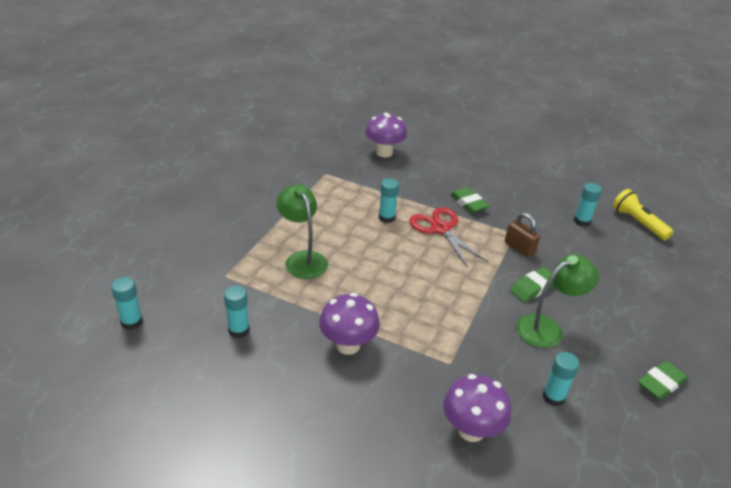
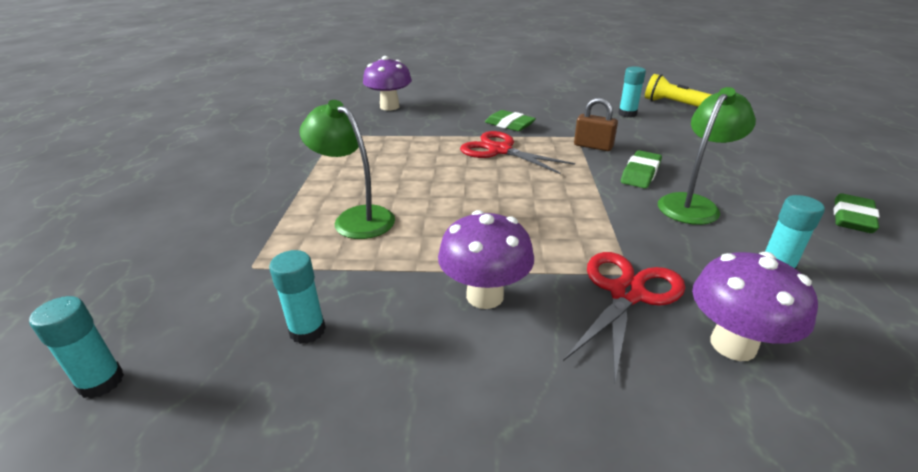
camera: 20 degrees left, 5 degrees down
turquoise glue stick [379,178,399,223] -> none
none -> red scissors [563,252,685,381]

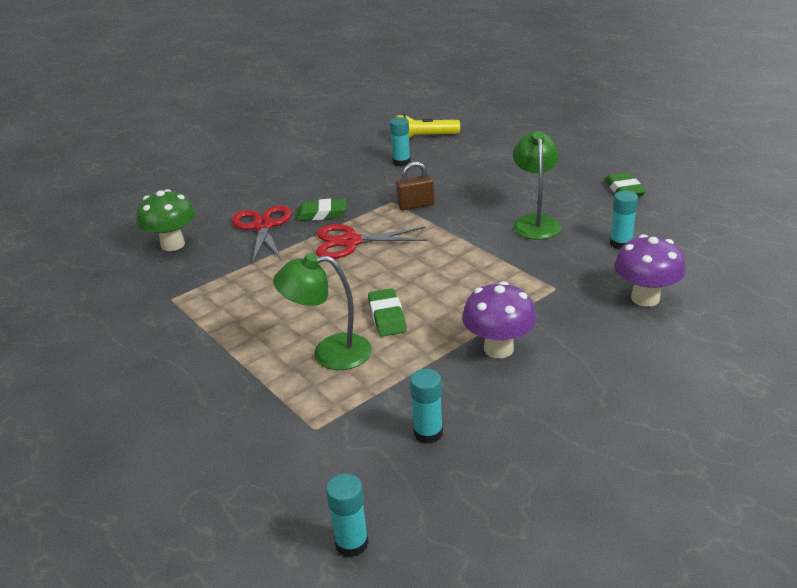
camera: 40 degrees left, 0 degrees up
purple mushroom [363,56,412,111] -> green mushroom [136,189,196,251]
red scissors [563,252,685,381] -> red scissors moved to [232,205,292,264]
green eraser [621,150,662,188] -> green eraser moved to [368,288,407,337]

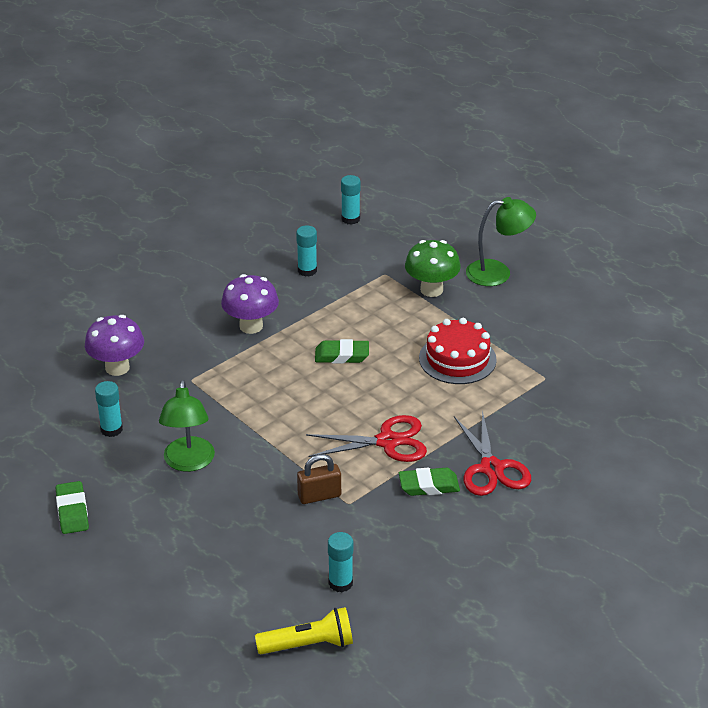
camera: 175 degrees right, 5 degrees up
green mushroom [136,189,196,251] -> green mushroom moved to [405,240,461,297]
green lamp [273,253,372,370] -> green lamp moved to [466,197,536,286]
green eraser [368,288,407,337] -> green eraser turned 75 degrees counterclockwise [315,339,369,363]
none -> red cake [419,318,497,384]

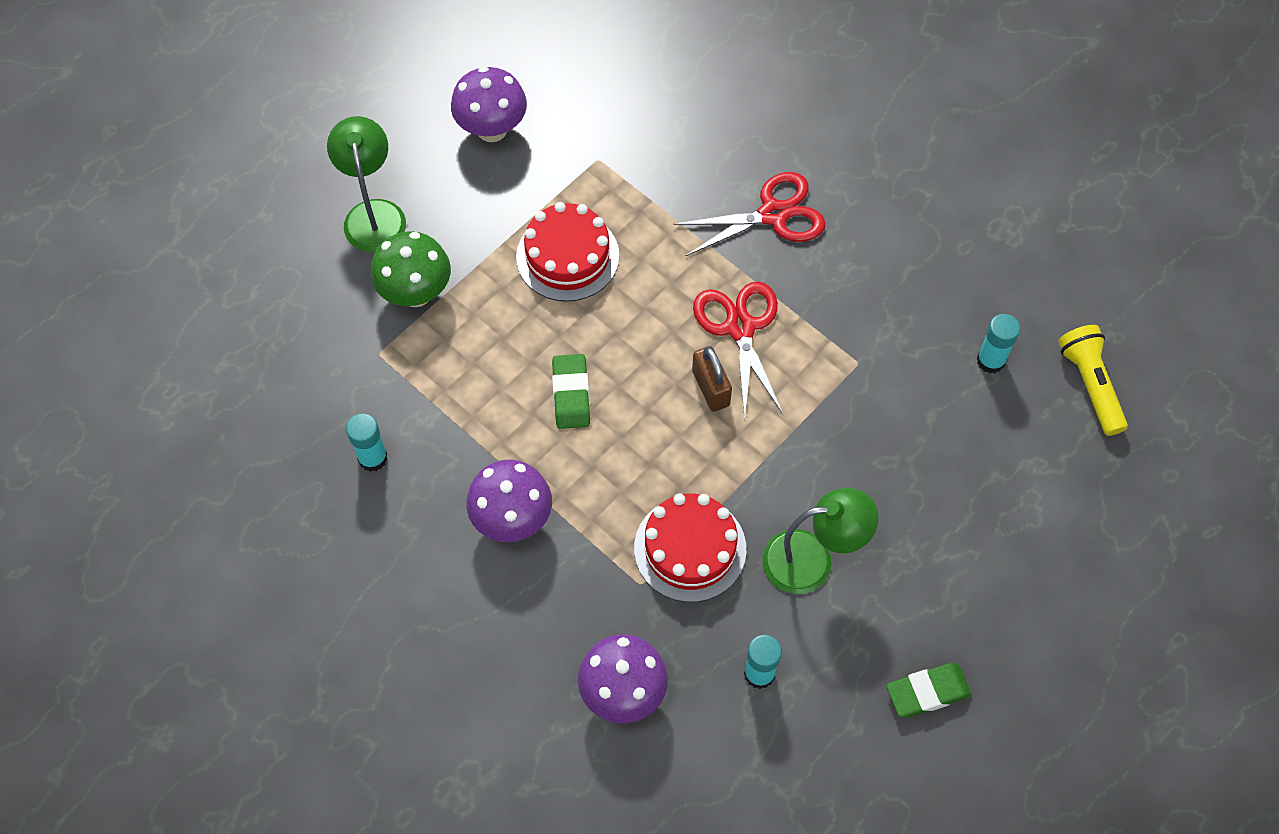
camera: 95 degrees left, 25 degrees up
brown padlock [297,454,341,504] -> brown padlock moved to [692,346,732,412]
turquoise glue stick [341,175,361,225] -> none
green eraser [399,468,460,496] -> none
none -> purple mushroom [451,66,527,142]
none -> red cake [634,493,746,602]

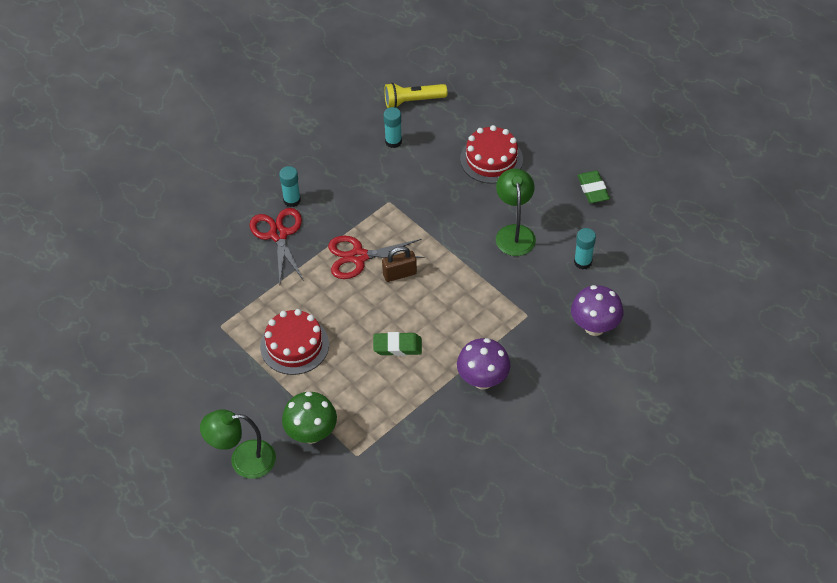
camera: 85 degrees left, 10 degrees down
turquoise glue stick [346,413,388,472] -> turquoise glue stick moved to [279,166,301,207]
purple mushroom [451,66,527,142] -> none
red cake [634,493,746,602] -> red cake moved to [460,125,523,184]

